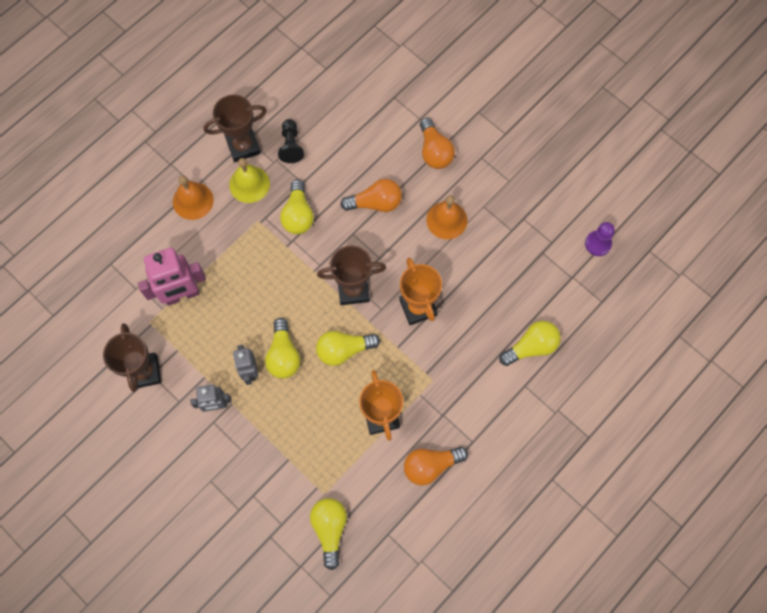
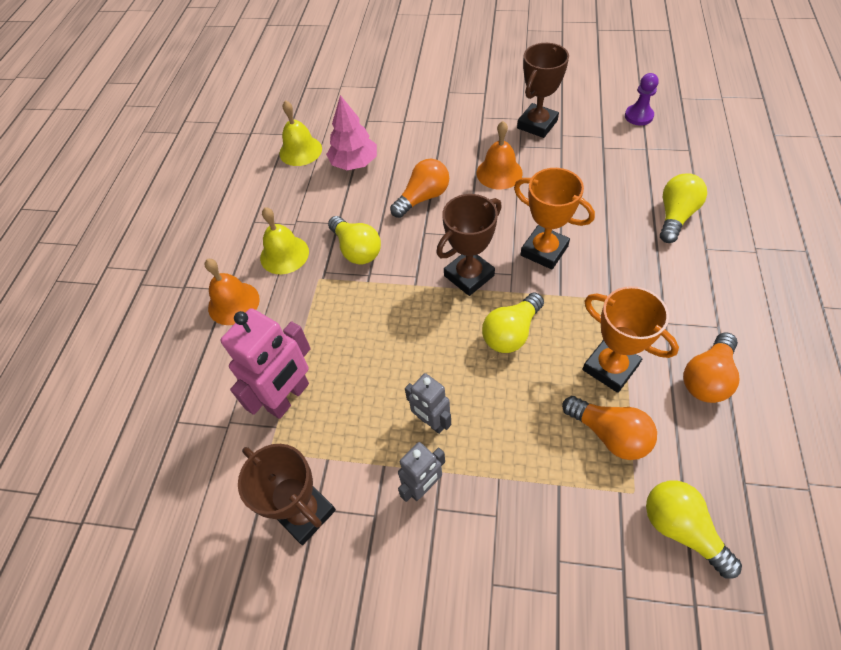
camera: 30 degrees left, 15 degrees down
brown trophy [204,95,267,162] -> brown trophy moved to [517,43,569,138]
yellow light bulb [265,318,300,379] -> none
black pawn [278,119,304,163] -> none
orange light bulb [420,118,455,169] -> orange light bulb moved to [562,396,657,460]
none -> yellow bell [279,100,322,166]
none -> pink tree [326,95,377,170]

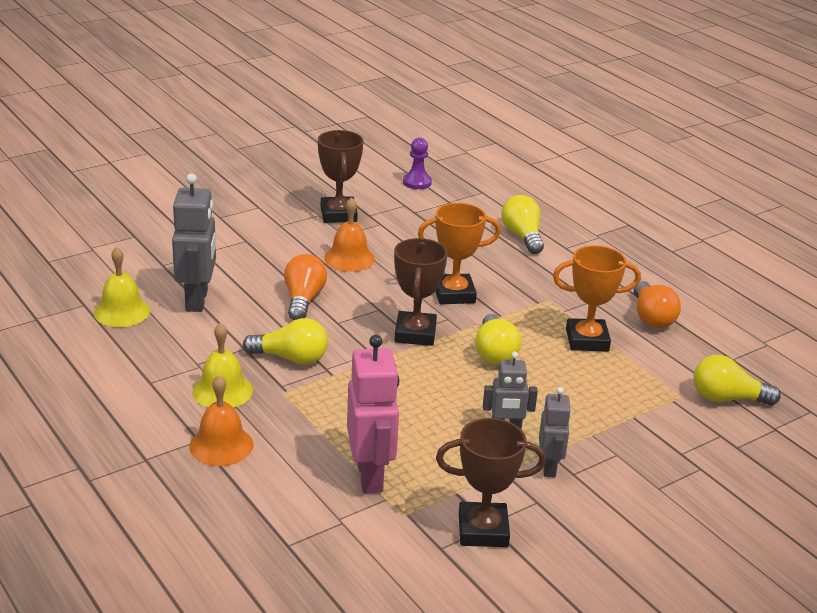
camera: 50 degrees left, 25 degrees down
pink tree [326,95,377,170] -> grey robot [172,173,216,312]
orange light bulb [562,396,657,460] -> none

